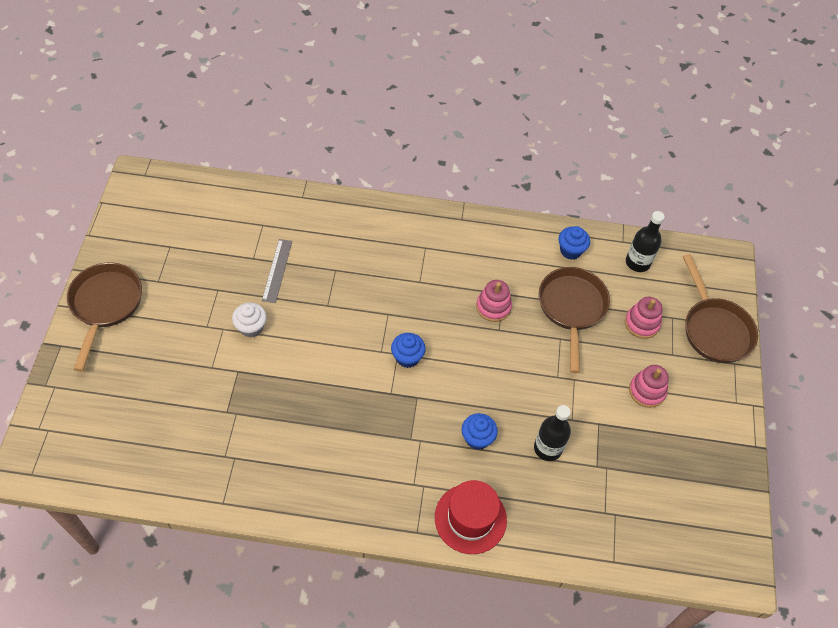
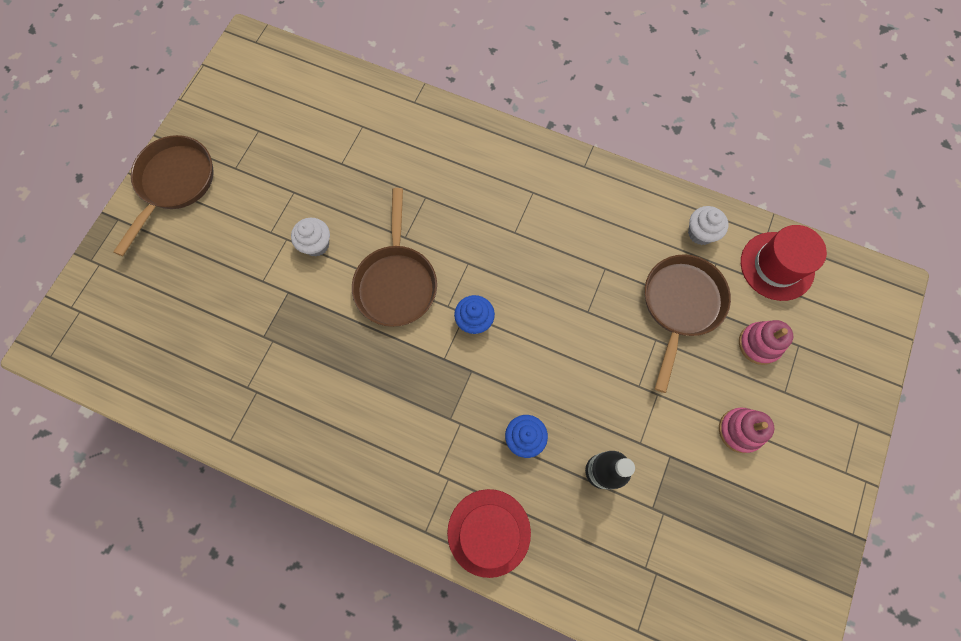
camera: 20 degrees right, 15 degrees up
grey ruler [262,239,292,303] -> none
pink stacking toy [476,280,512,322] -> none
blue cupcake [559,226,590,260] -> white cupcake [688,206,728,245]
black bottle [626,211,665,272] -> red hat [741,225,827,301]
brown pan [683,254,758,363] -> brown pan moved to [352,188,437,327]

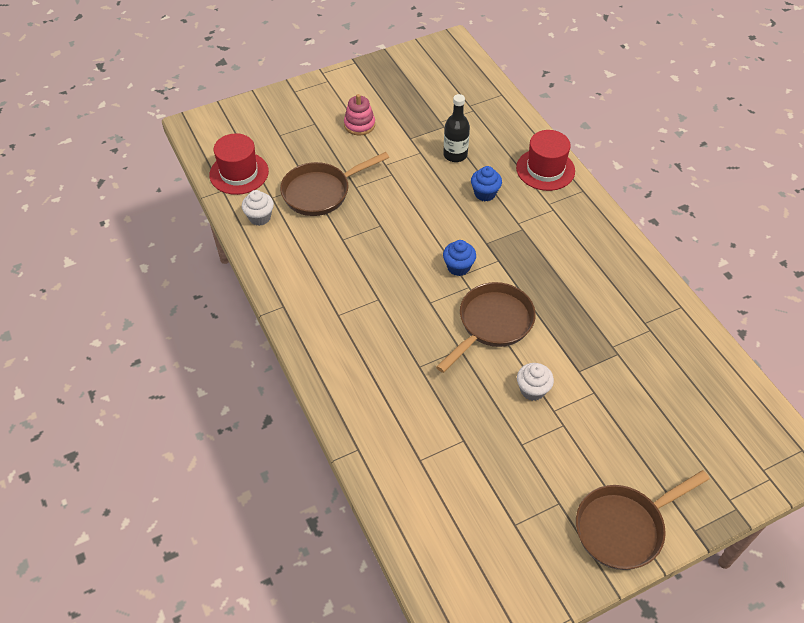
camera: 140 degrees left, 20 degrees down
pink stacking toy [739,320,793,365] -> none

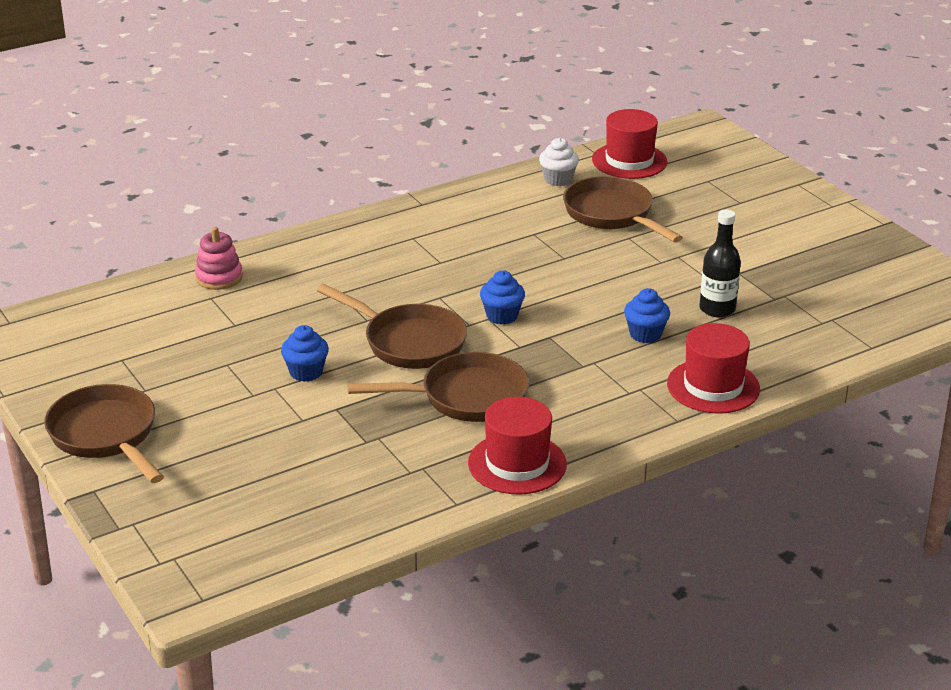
camera: 85 degrees right, 20 degrees down
pink stacking toy [344,94,375,135] -> pink stacking toy moved to [195,227,243,290]
white cupcake [517,363,554,401] -> blue cupcake [281,325,329,382]
none -> brown pan [347,352,529,422]
none -> red hat [468,397,567,495]

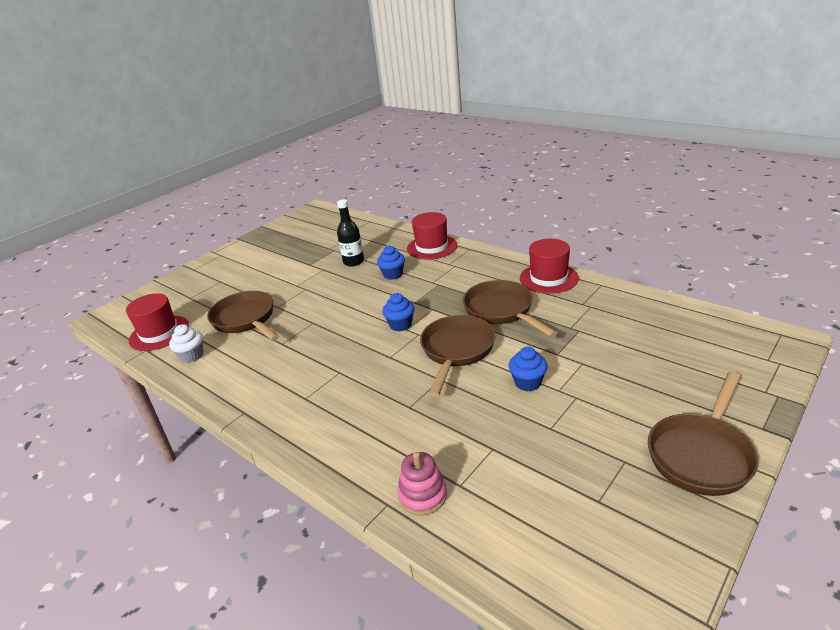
camera: 105 degrees left, 0 degrees up
brown pan [563,176,683,243] -> brown pan turned 105 degrees clockwise [207,291,279,341]

